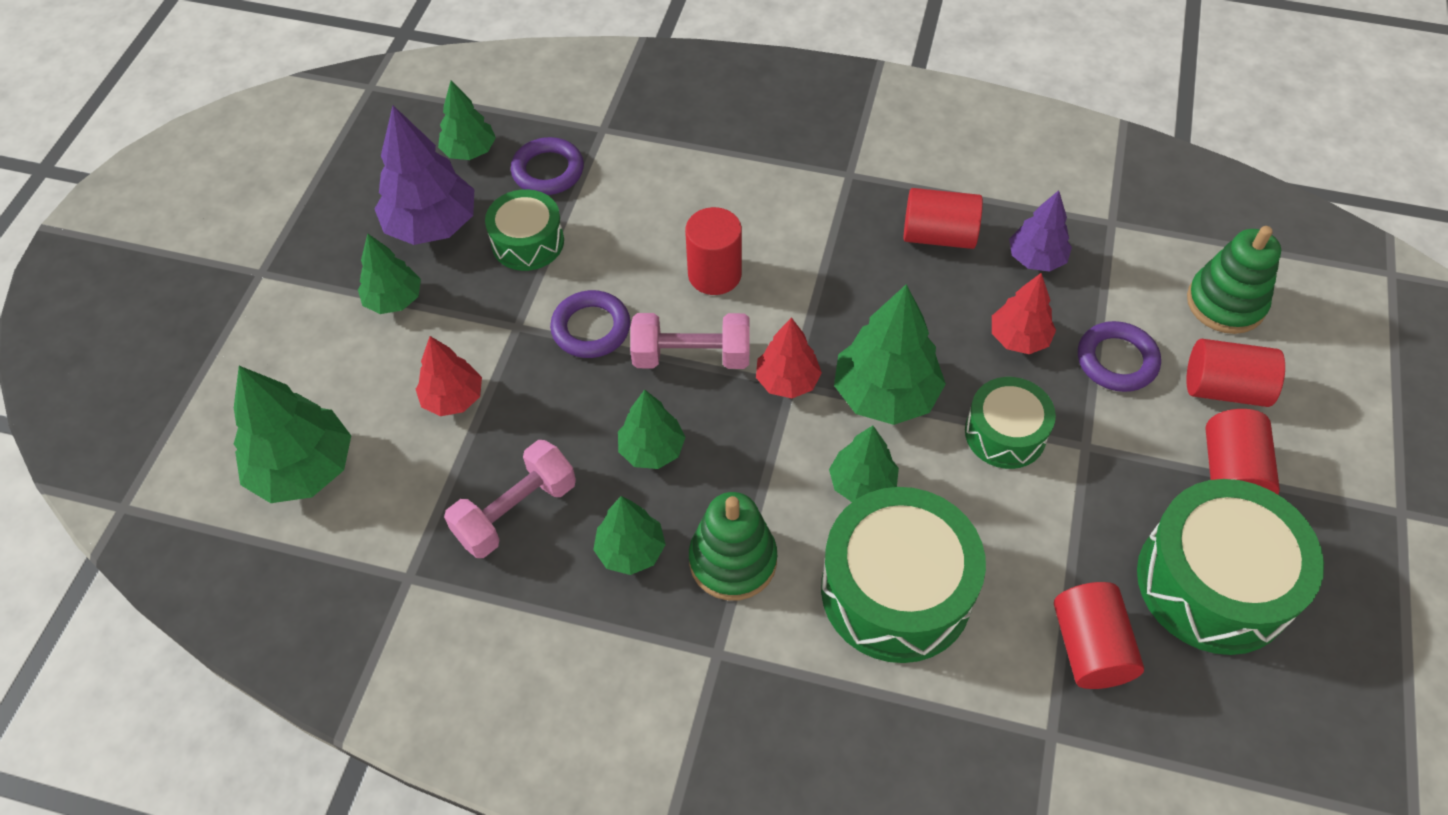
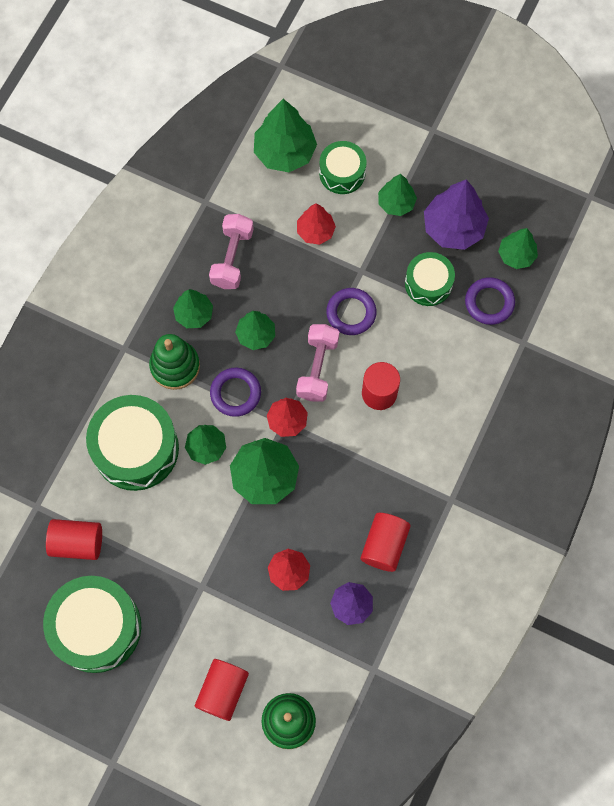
camera: 100 degrees right, 15 degrees up
pink dumbbell [444,440,576,558] -> pink dumbbell turned 45 degrees clockwise [209,214,254,289]
green drum [965,377,1056,469] -> green drum moved to [319,141,366,194]
purple ring [1078,321,1161,392] -> purple ring moved to [210,368,261,417]
red cylinder [1205,409,1280,495] -> none

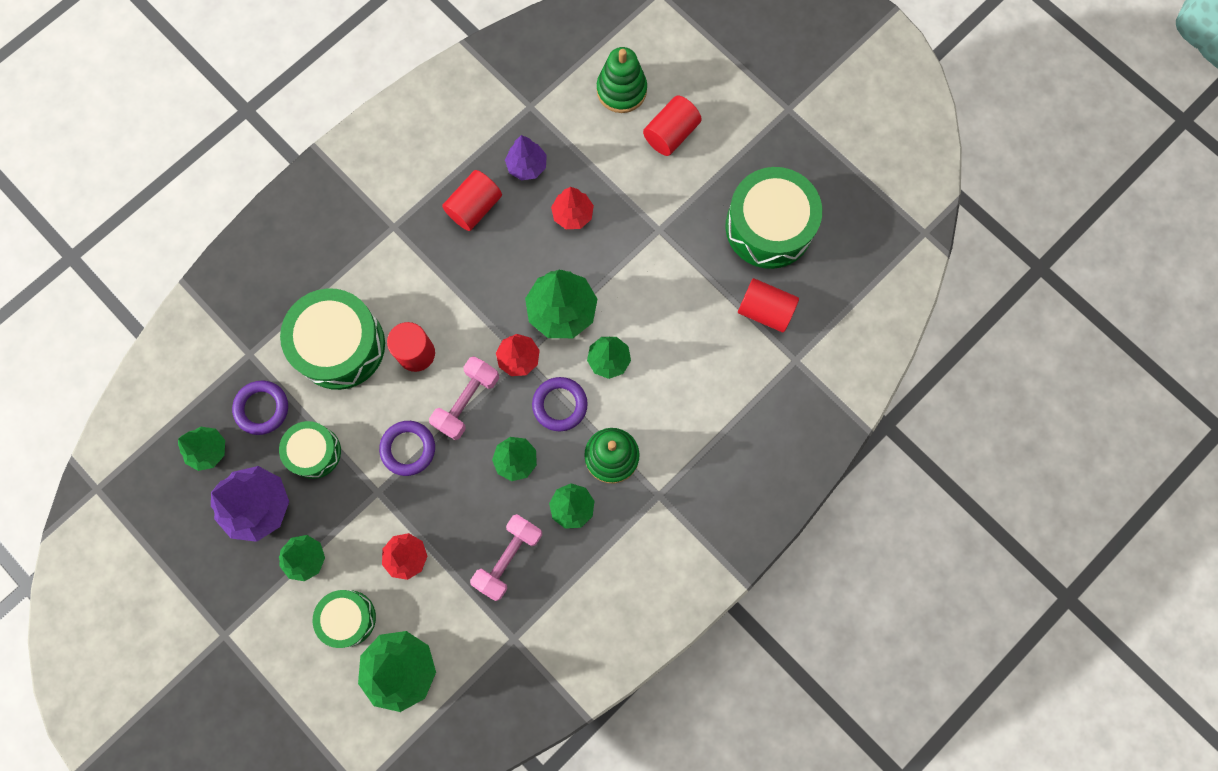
camera: 160 degrees left, 5 degrees up
green drum [86,395,179,491] -> green drum moved to [280,288,385,390]

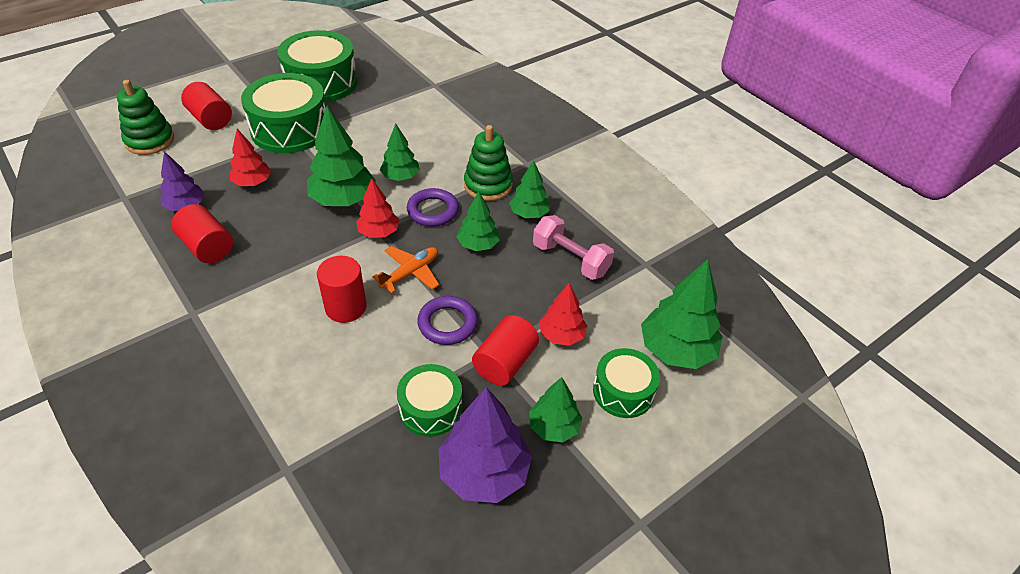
camera: 85 degrees left, 30 degrees down
green tree [178,427,225,471] -> none
purple ring [232,380,288,435] -> none
green drum [280,288,385,390] -> green drum moved to [241,73,326,153]
pink dumbbell [429,356,499,440] -> orange plane [373,246,439,293]
red cylinder [738,278,799,333] -> red cylinder moved to [472,315,539,386]

